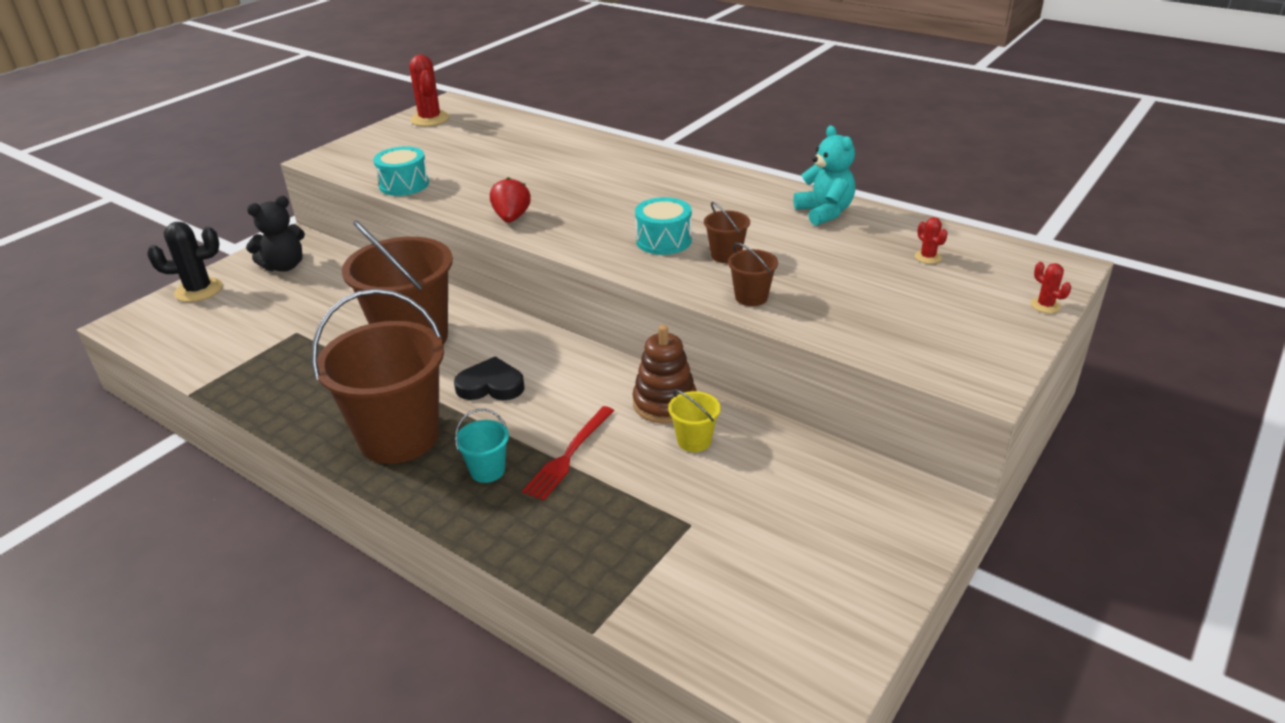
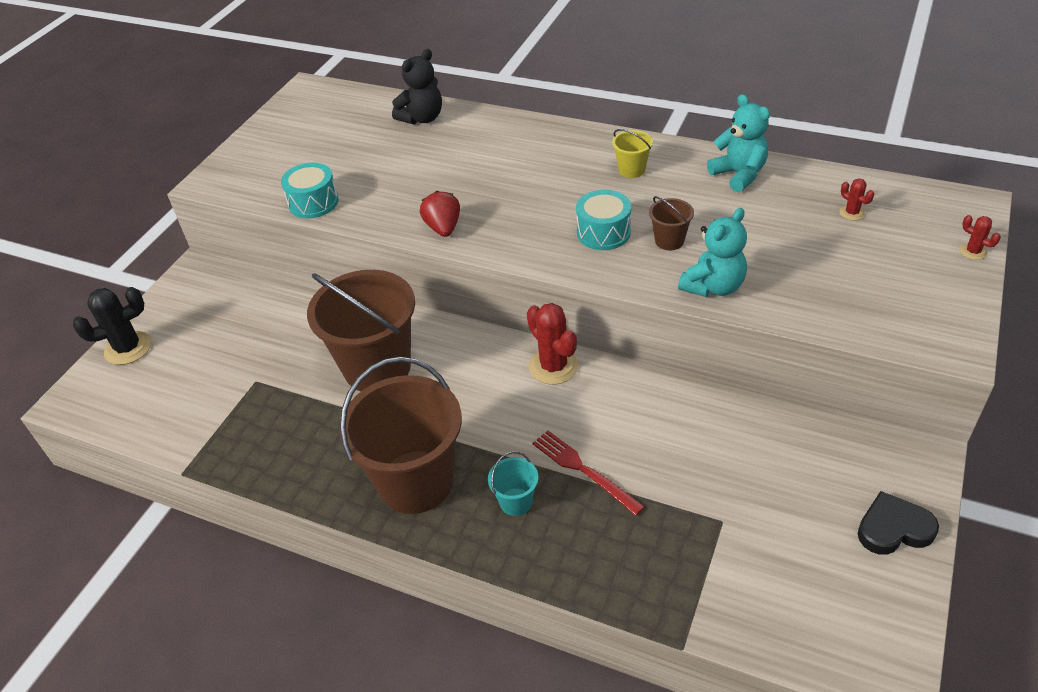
camera: 10 degrees left, 10 degrees up
black teddy bear [246,196,305,272] -> black teddy bear moved to [392,49,442,125]
red cactus [409,55,450,126] -> red cactus moved to [527,303,578,385]
black heart [454,356,525,400] -> black heart moved to [858,491,939,555]
red fork [522,406,614,501] -> red fork turned 120 degrees clockwise [532,430,645,516]
brown stacking toy [633,325,697,424] -> none
yellow bucket [668,389,721,452] -> yellow bucket moved to [612,129,653,178]
brown bucket [728,243,778,306] -> turquoise teddy bear [678,208,747,297]

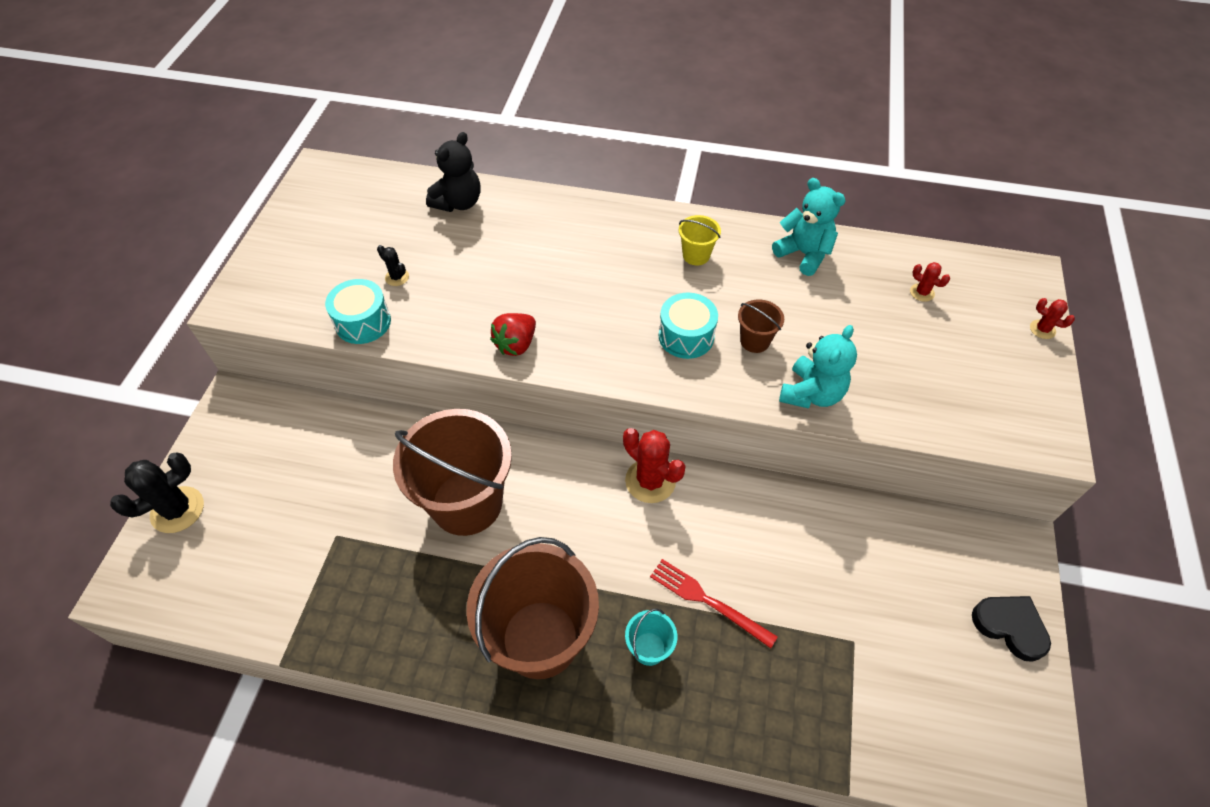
camera: 15 degrees left, 10 degrees up
red strawberry [420,191,460,237] -> red strawberry turned 120 degrees counterclockwise [490,313,536,356]
black heart [858,491,939,555] -> black heart turned 60 degrees clockwise [972,596,1051,662]
none -> black cactus [377,245,409,286]

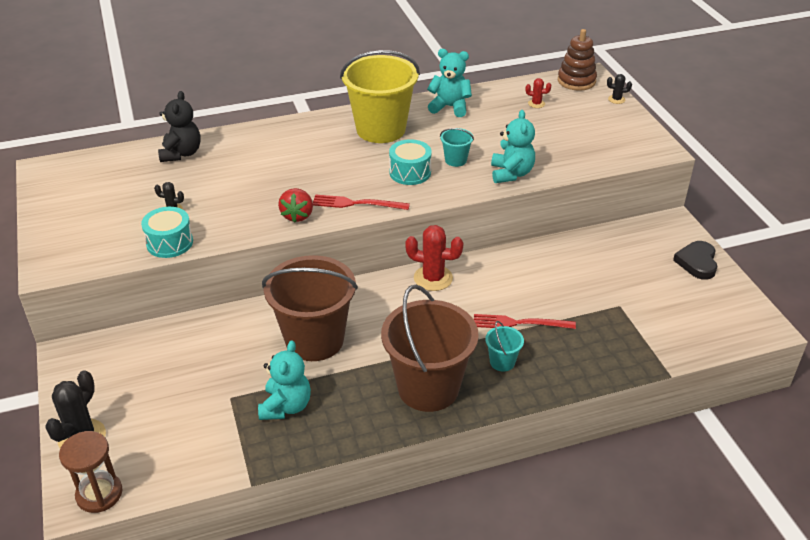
camera: 30 degrees left, 15 degrees down
yellow bucket [679,215,721,266] -> yellow bucket [340,50,420,143], size x2.37
brown bucket [738,299,784,353] -> turquoise bucket [440,128,474,167]
black heart [972,596,1051,662] -> black heart turned 90 degrees counterclockwise [673,241,717,280]
red cactus [1030,298,1075,339] -> black cactus [607,74,632,104]
none -> brown hourglass [59,431,122,513]
none -> turquoise teddy bear [258,341,311,420]
none -> red fork [313,194,410,210]
none -> brown stacking toy [558,29,597,91]

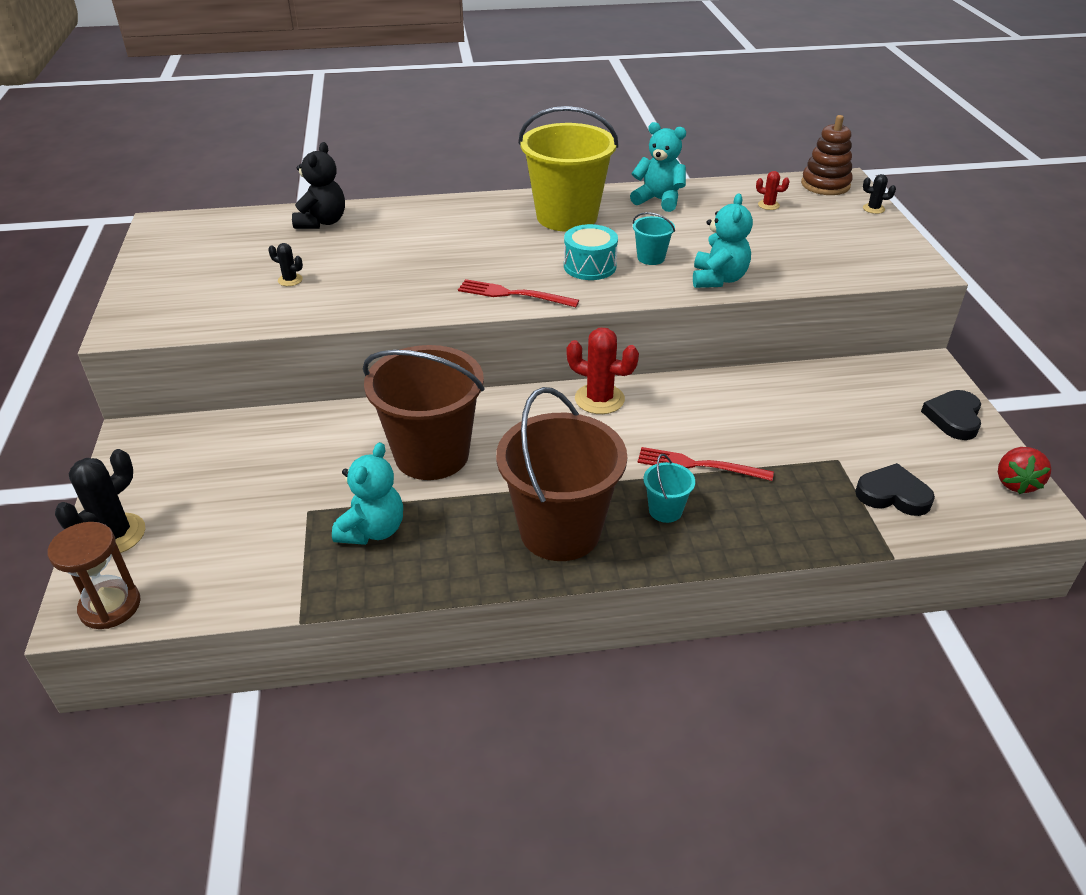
camera: 10 degrees right, 0 degrees up
turquoise drum [141,207,193,258] -> none
red strawberry [278,188,313,223] -> red strawberry moved to [998,447,1052,494]
none -> black heart [855,463,935,516]

